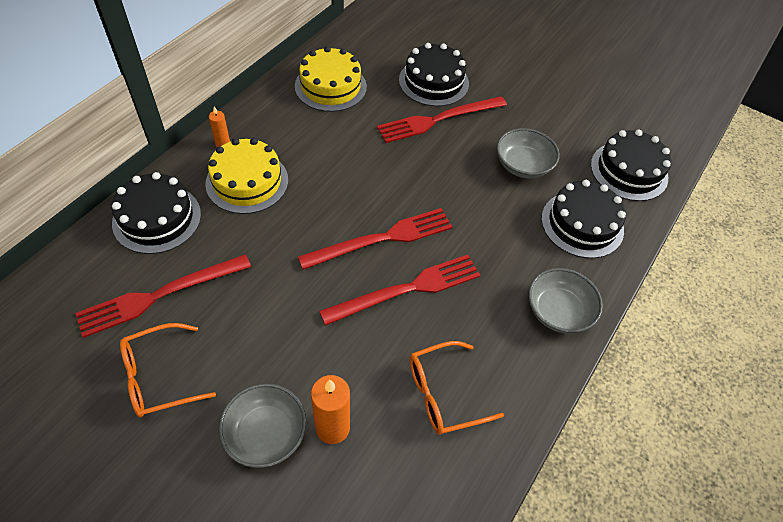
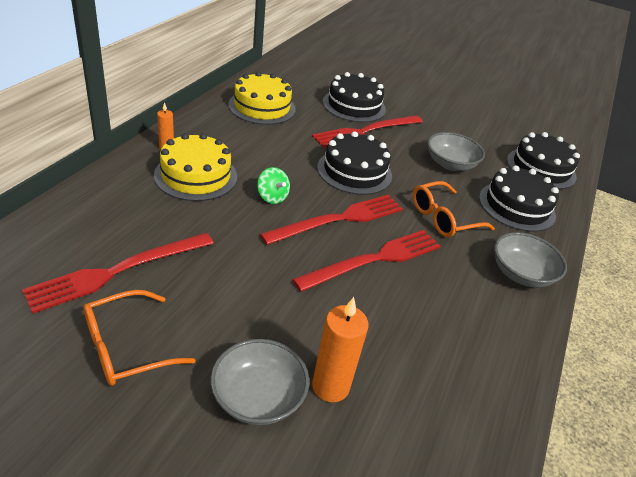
camera: 10 degrees left, 15 degrees down
black cake [112,172,201,254] -> black cake moved to [317,131,392,195]
orange glasses [410,341,504,435] -> orange glasses moved to [413,181,495,237]
none -> green spinning top [257,167,290,204]

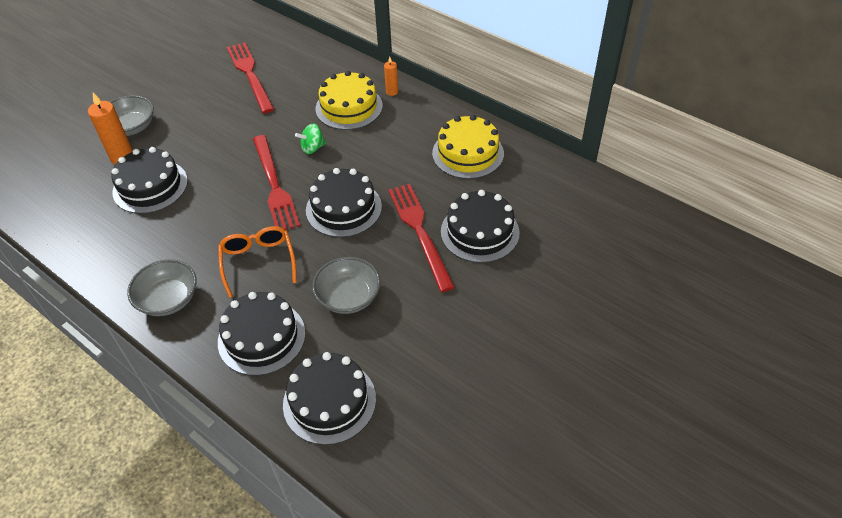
camera: 110 degrees right, 10 degrees up
orange glasses [84,290,196,386] -> none
red fork [292,230,441,292] -> none
none -> black cake [112,147,188,214]

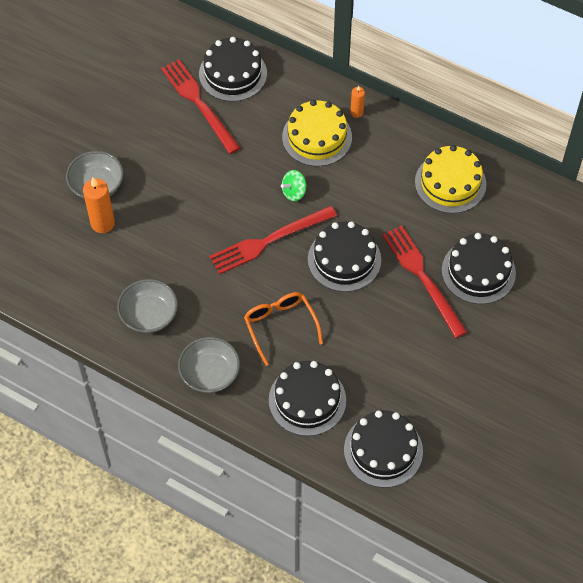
camera: 10 degrees left, 10 degrees up
black cake [112,147,188,214] -> black cake moved to [199,37,267,102]
red fork [253,135,300,230] -> red fork turned 90 degrees clockwise [209,206,337,274]
grey bowl [312,257,381,314] -> grey bowl moved to [117,279,178,333]

